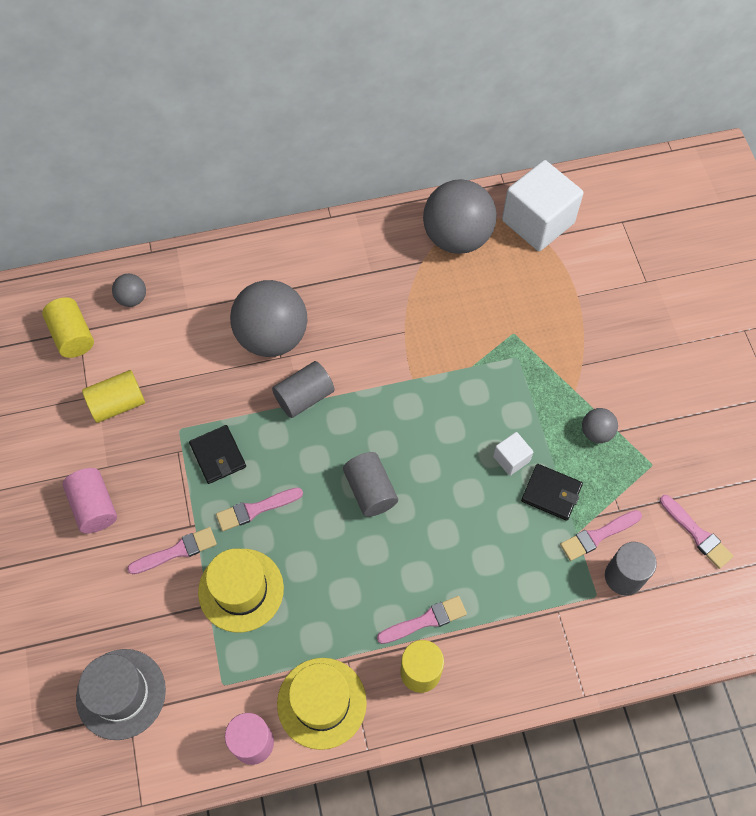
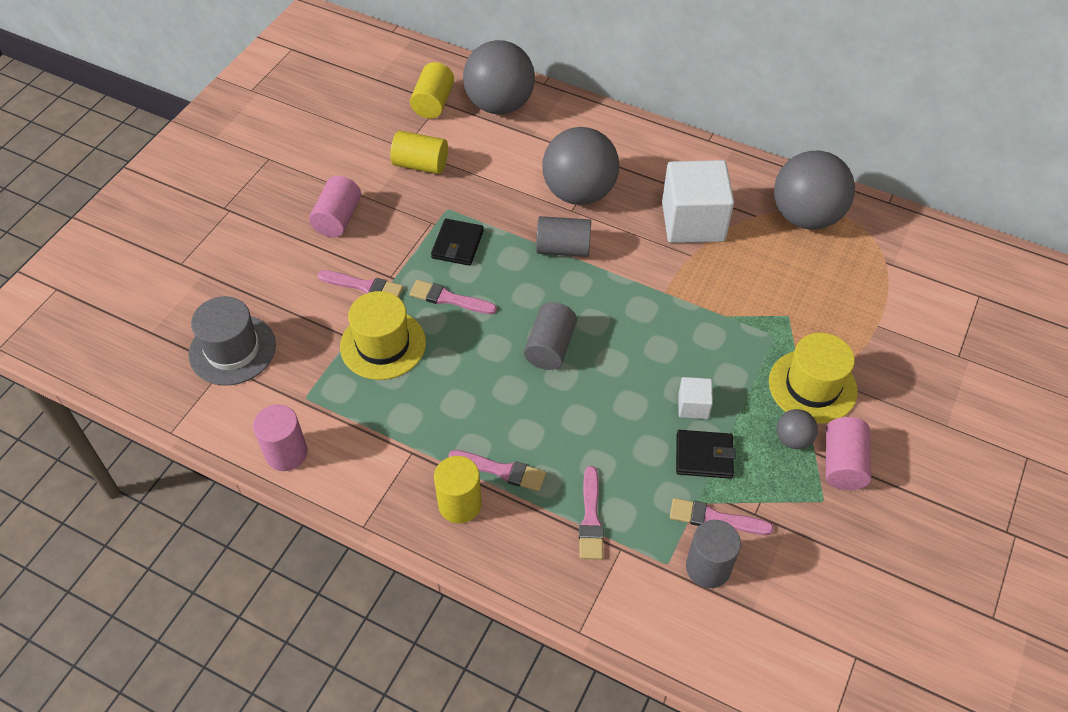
camera: 40 degrees right, 10 degrees down
grey ball [112,274,146,307] -> grey ball [463,40,535,115], size x2.23
yellow hat [277,658,367,750] -> yellow hat moved to [769,333,858,424]
white cube [502,160,584,251] -> white cube moved to [662,160,734,243]
black wallet [521,464,583,521] -> black wallet turned 60 degrees counterclockwise [676,430,736,479]
pink brush [660,495,734,569] -> pink brush moved to [579,466,604,560]
none -> pink cylinder [826,417,871,490]

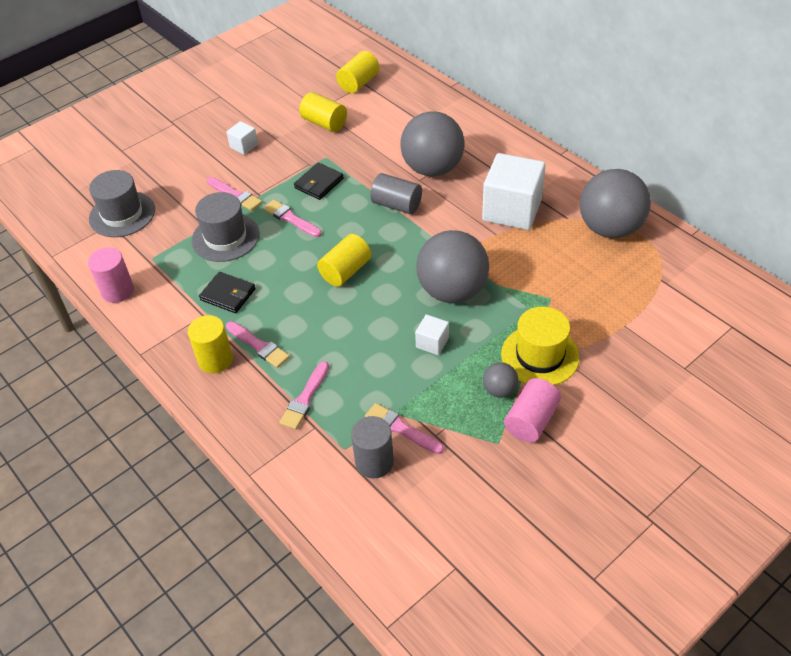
camera: 25 degrees right, 5 degrees down
pink cylinder [309,176,361,237] -> white cube [226,121,258,155]
yellow hat [340,291,426,380] -> grey hat [191,192,259,262]
grey ball [463,40,535,115] -> grey ball moved to [416,230,489,303]
grey cylinder [524,302,577,370] -> yellow cylinder [317,234,371,287]
black wallet [676,430,736,479] -> black wallet moved to [199,272,256,313]

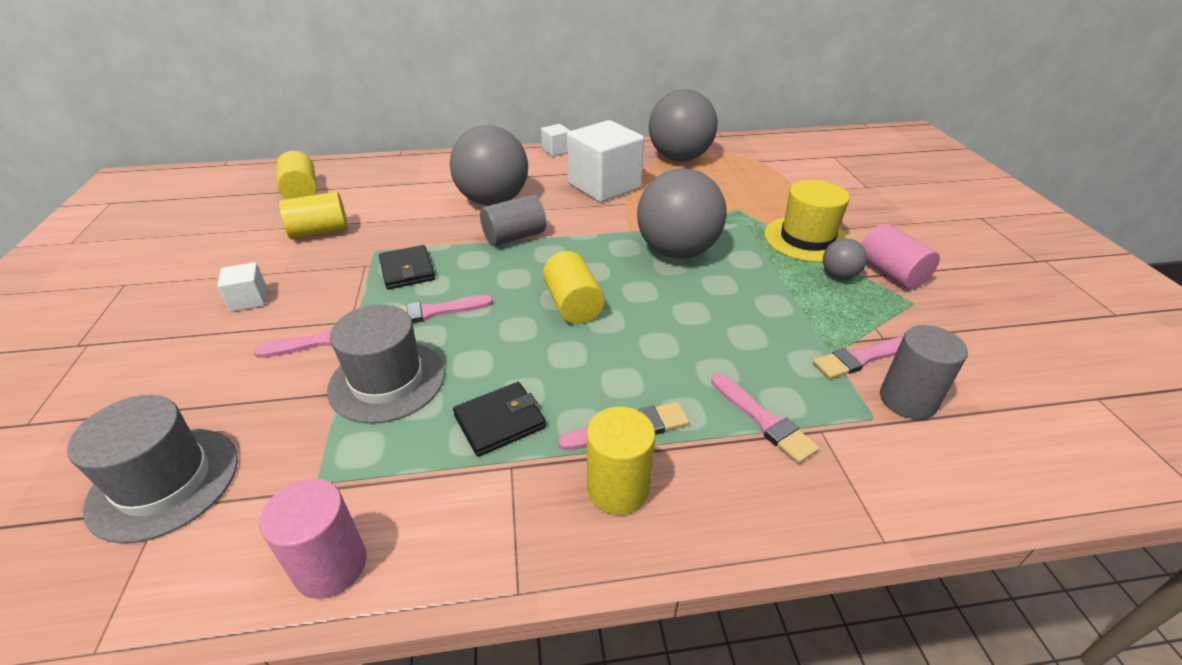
camera: 60 degrees left, 10 degrees down
white cube [415,314,449,355] -> white cube moved to [541,124,570,157]

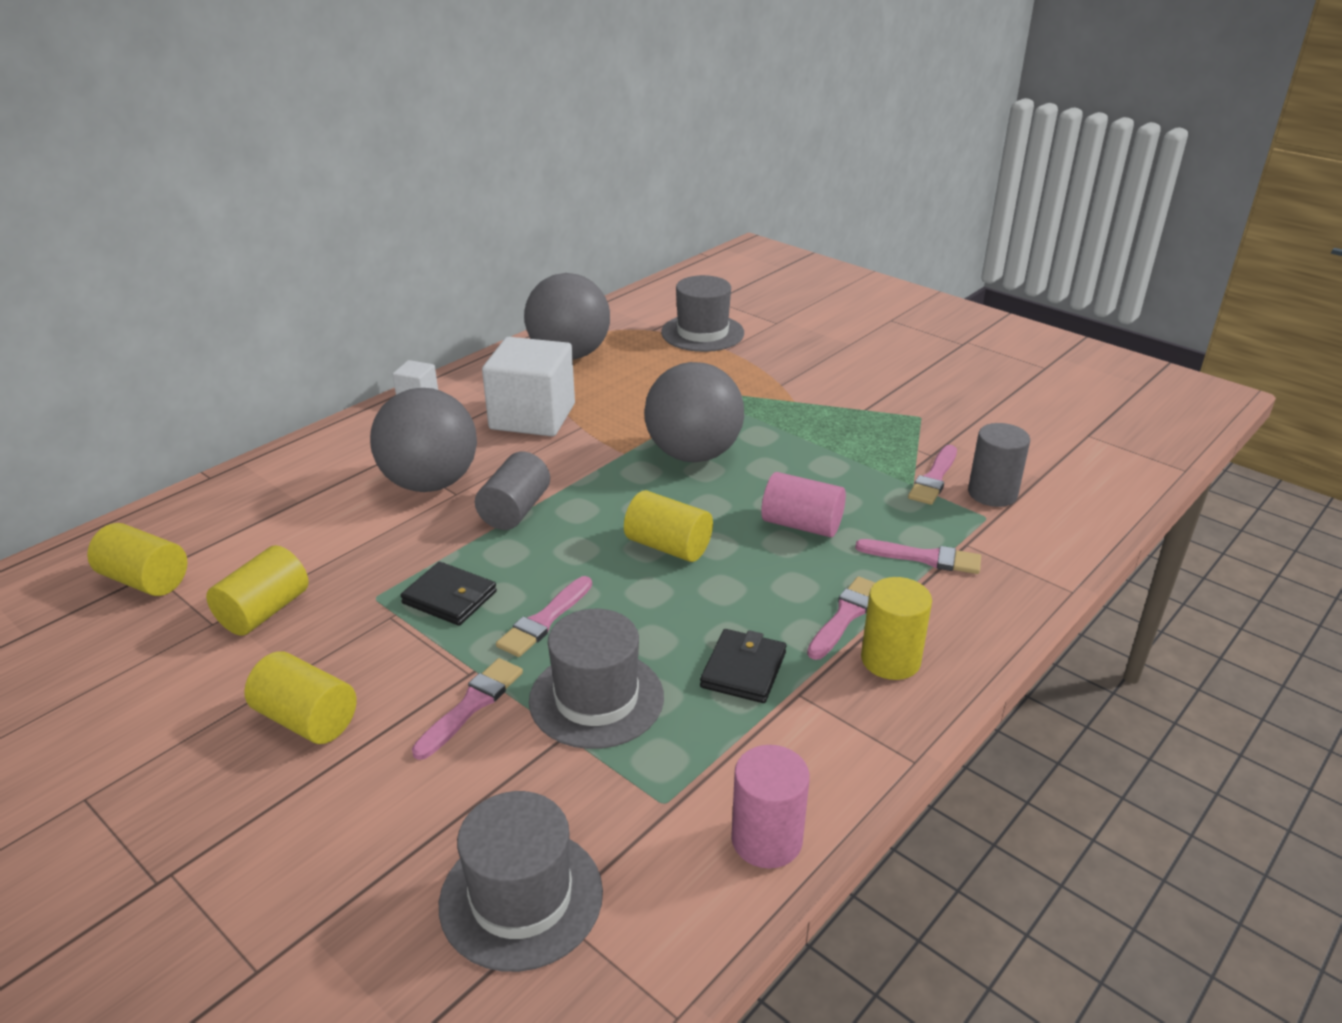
camera: 40 degrees left, 5 degrees down
white cube [217,262,267,312] -> yellow cylinder [244,651,357,744]
yellow hat [764,180,850,262] -> none
grey ball [823,238,867,279] -> none
pink cylinder [861,224,940,290] -> pink cylinder moved to [761,472,846,537]
none -> grey hat [661,275,744,352]

